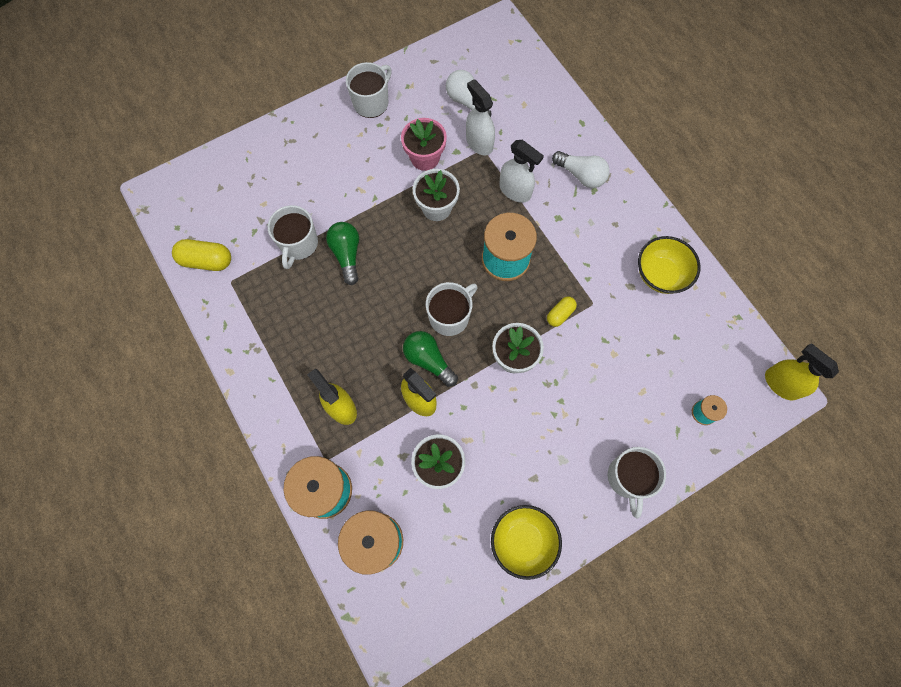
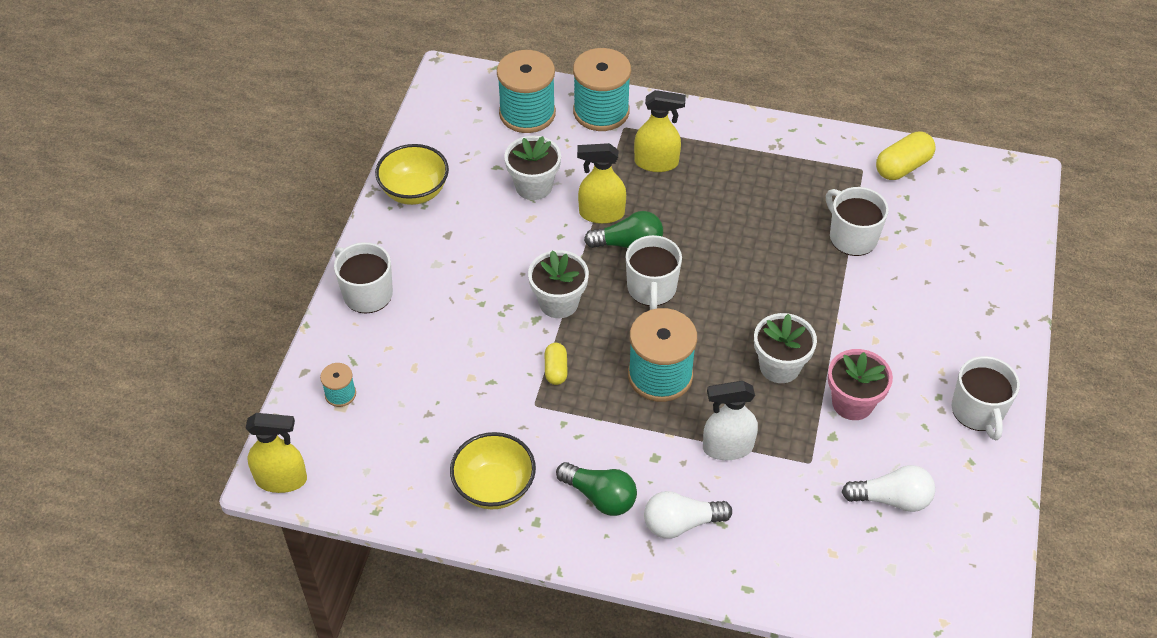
camera: 135 degrees right, 20 degrees down
green light bulb [326,222,359,285] -> green light bulb moved to [556,462,637,516]
white spray bottle [466,79,495,156] -> none

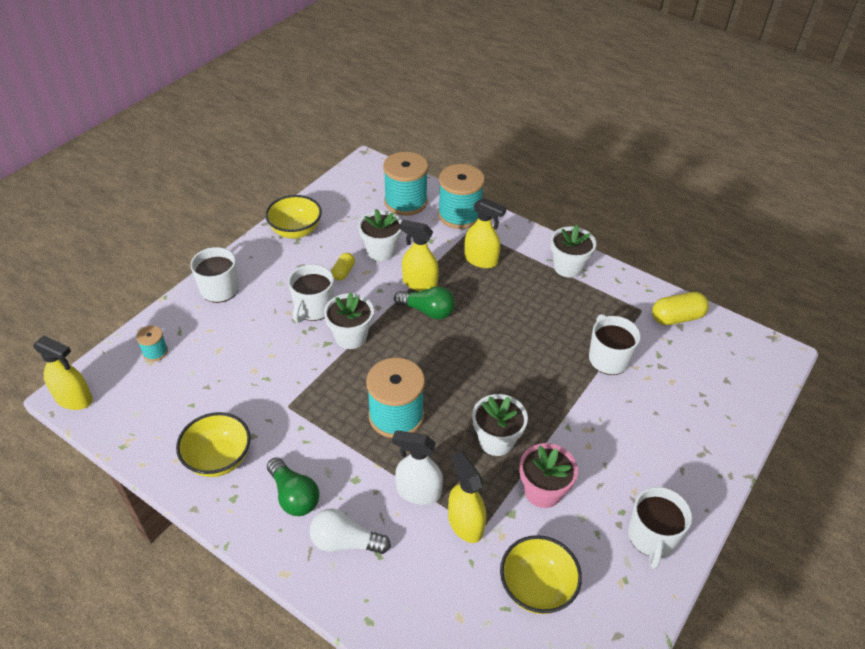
camera: 20 degrees right, 5 degrees down
yellow capsule [545,343,568,385] -> yellow capsule moved to [331,253,355,280]
white mug [626,235,682,310] -> white mug moved to [288,264,334,323]
white light bulb [842,465,935,512] -> yellow bowl [500,535,582,614]
none -> yellow spray bottle [448,451,486,543]
none -> white flower pot [551,225,596,278]

